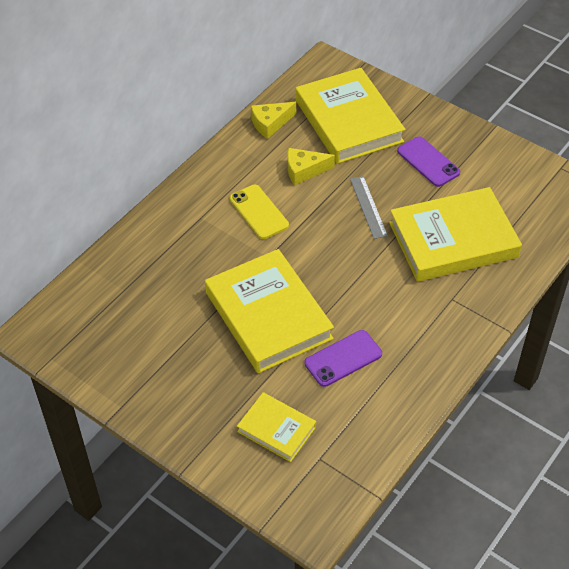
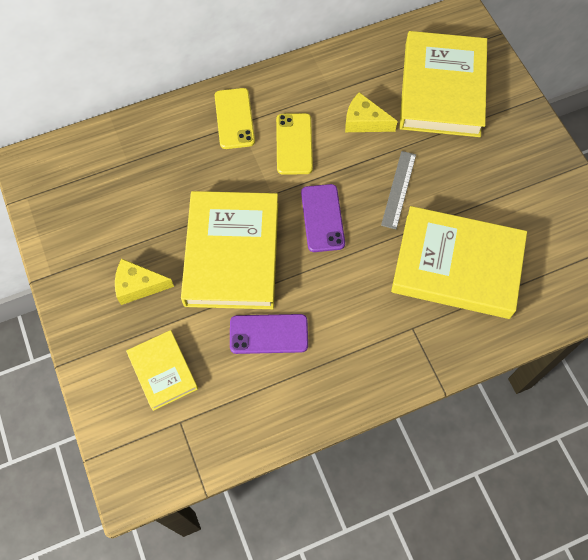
camera: 30 degrees right, 15 degrees up
yellow cheese [251,102,296,139] -> yellow cheese moved to [115,259,174,305]
purple phone [397,136,460,187] -> purple phone moved to [301,184,345,252]
none -> yellow phone [215,88,255,149]

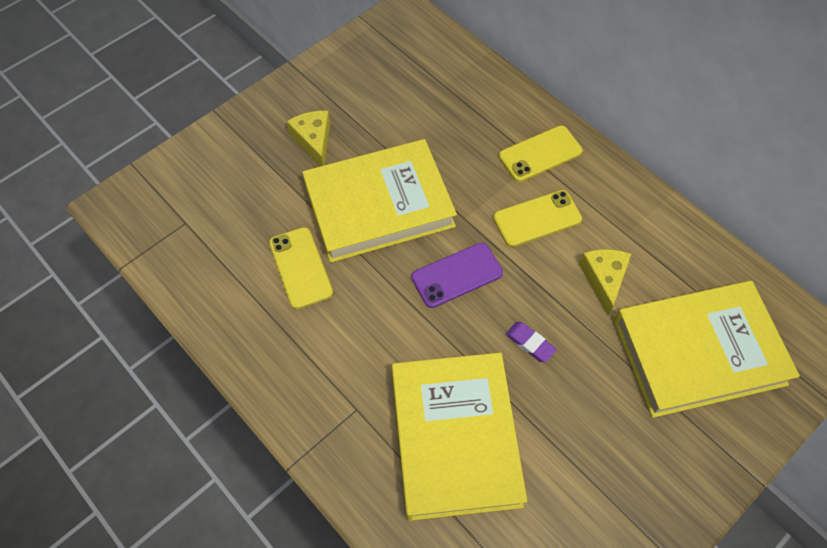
camera: 70 degrees right, 5 degrees down
yellow book [126,330,198,411] -> none
purple phone [230,314,308,354] -> yellow phone [269,227,333,309]
grey ruler [381,151,416,229] -> purple eraser [506,322,557,362]

